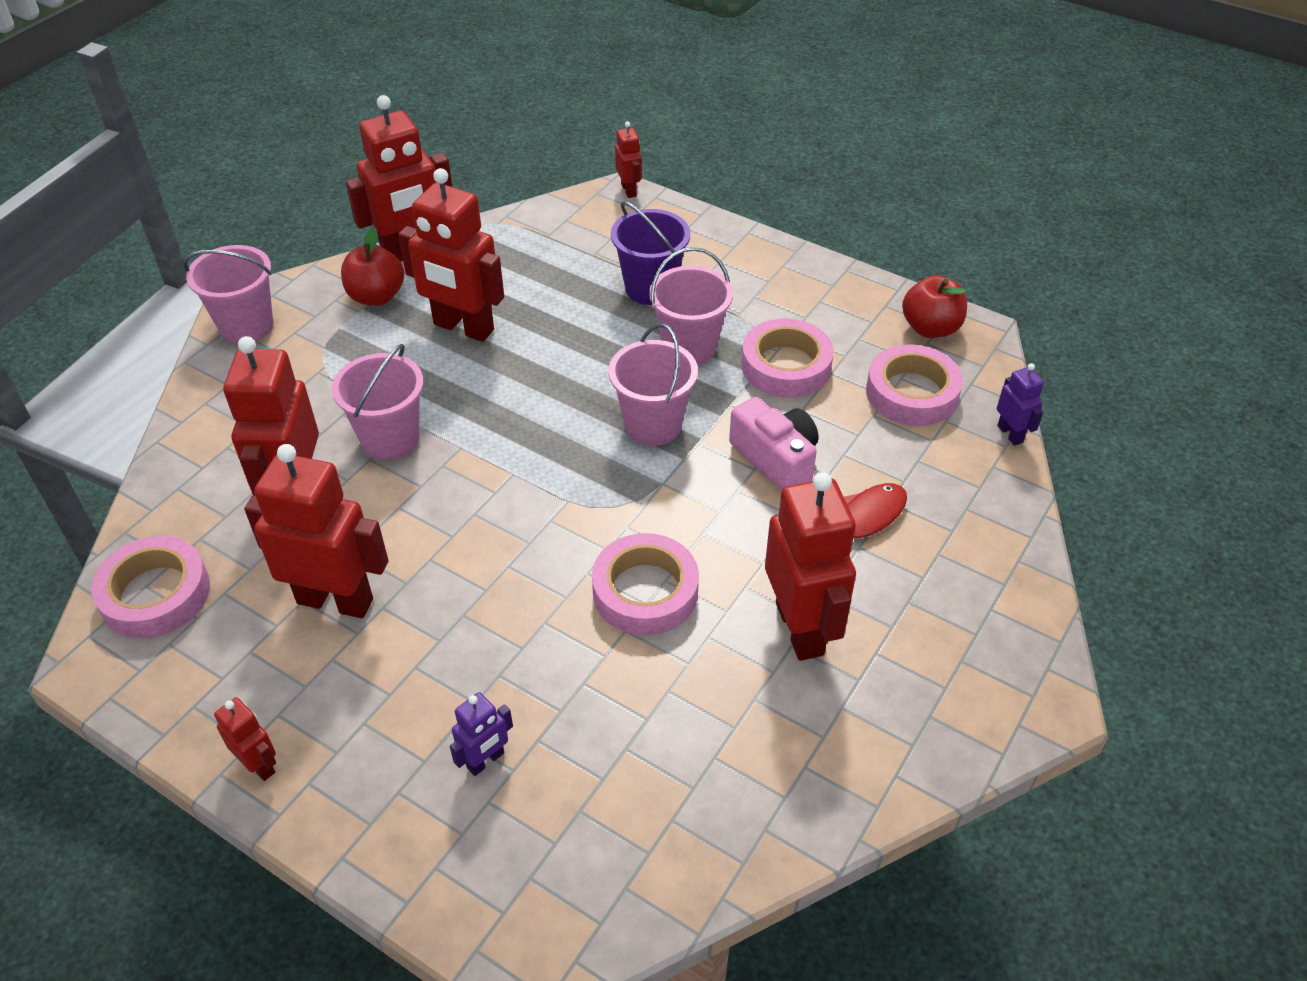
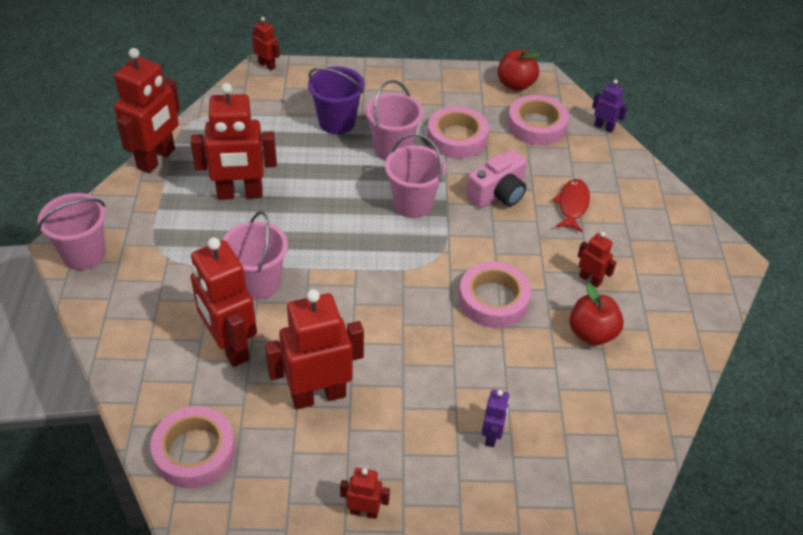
camera: 35 degrees left, 0 degrees up
red apple [341,228,404,306] -> red apple moved to [569,283,624,345]
pink camera [729,397,819,491] -> pink camera turned 120 degrees clockwise [466,150,527,208]
red robot [765,472,856,661] -> red robot [578,232,617,288], size x0.47

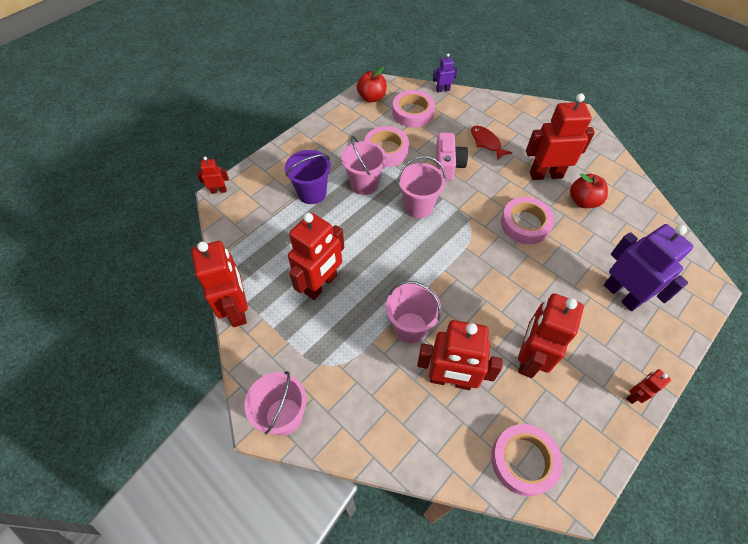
camera: 45 degrees left, 10 degrees up
purple robot [482,390,510,447] -> purple robot [604,224,693,311], size x2.11
red robot [578,232,617,288] -> red robot [526,93,595,180], size x2.11

